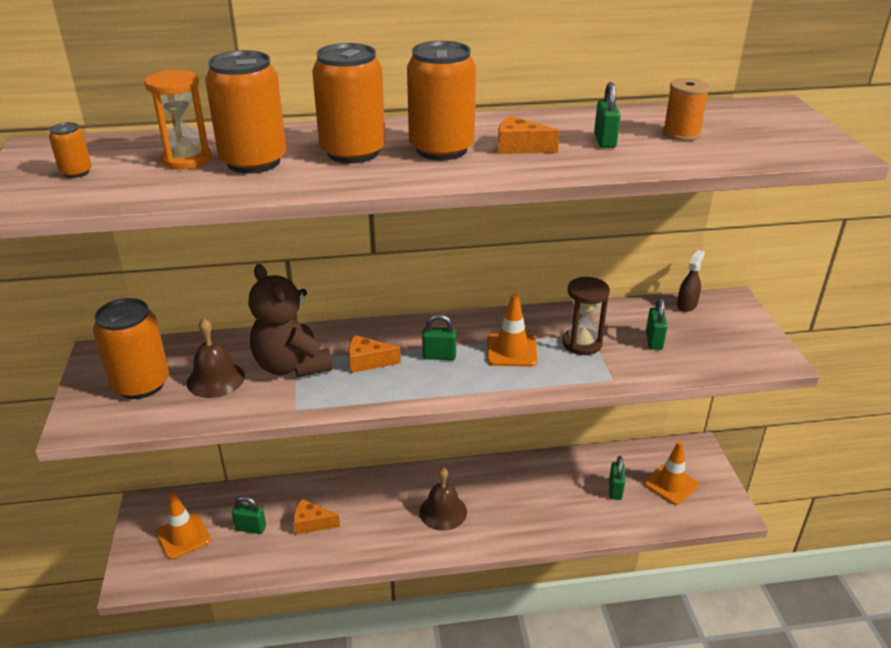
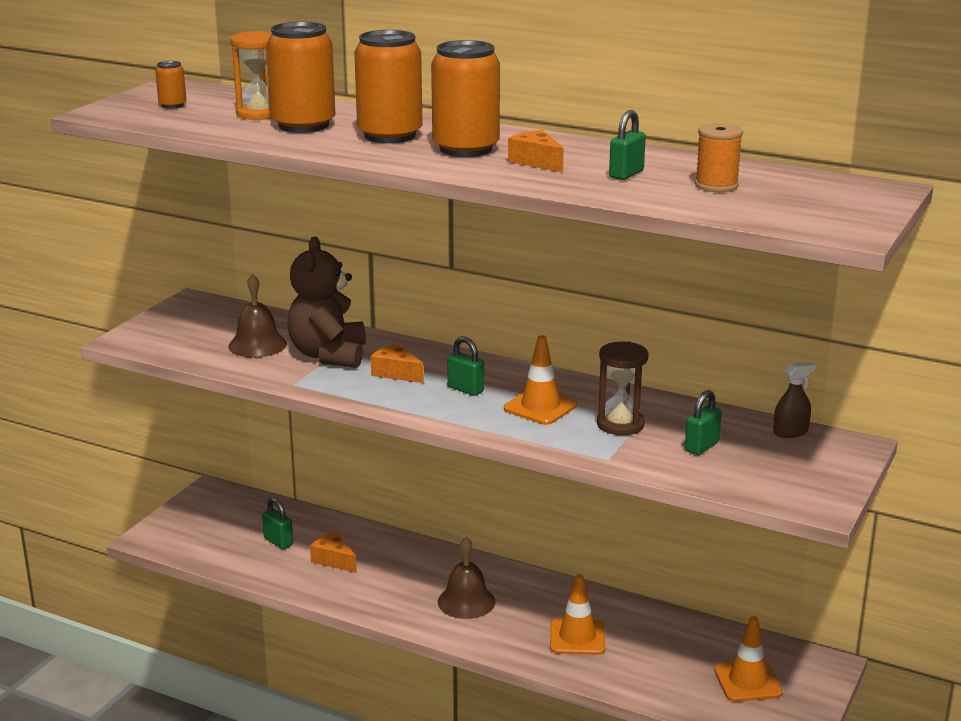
camera: 35 degrees right, 10 degrees down
orange can [93,298,169,399] -> none
orange traffic cone [156,492,211,560] -> orange traffic cone moved to [550,574,605,655]
green padlock [609,456,625,500] -> none

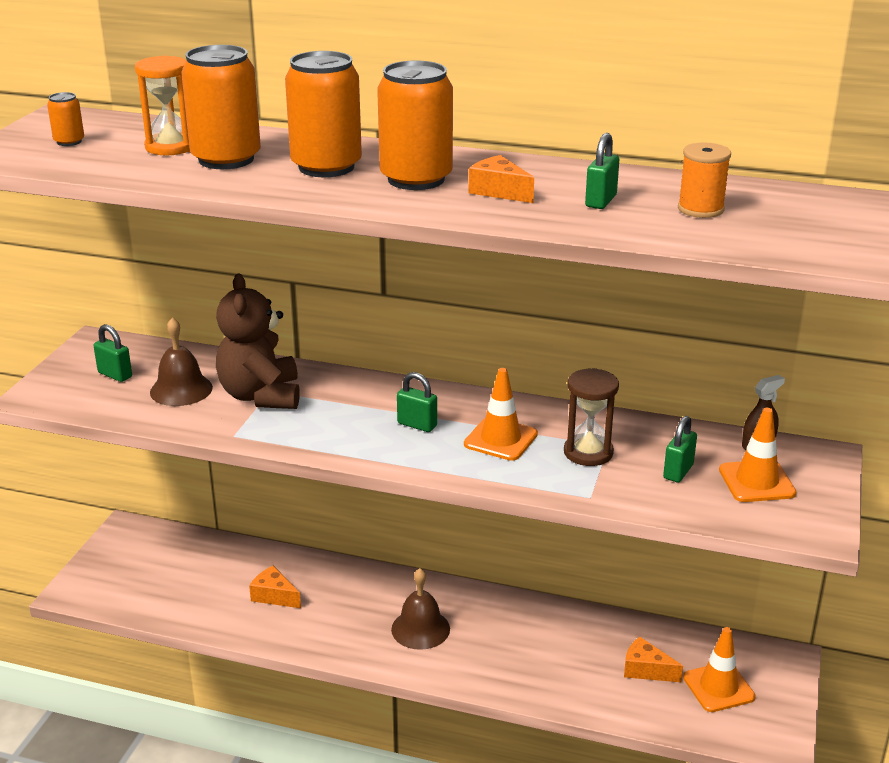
camera: 10 degrees left, 5 degrees up
green padlock [262,497,293,549] -> green padlock moved to [94,324,132,382]
orange cheese [370,343,424,383] -> orange cheese moved to [624,637,683,682]
orange traffic cone [550,574,605,655] -> orange traffic cone moved to [719,408,796,502]

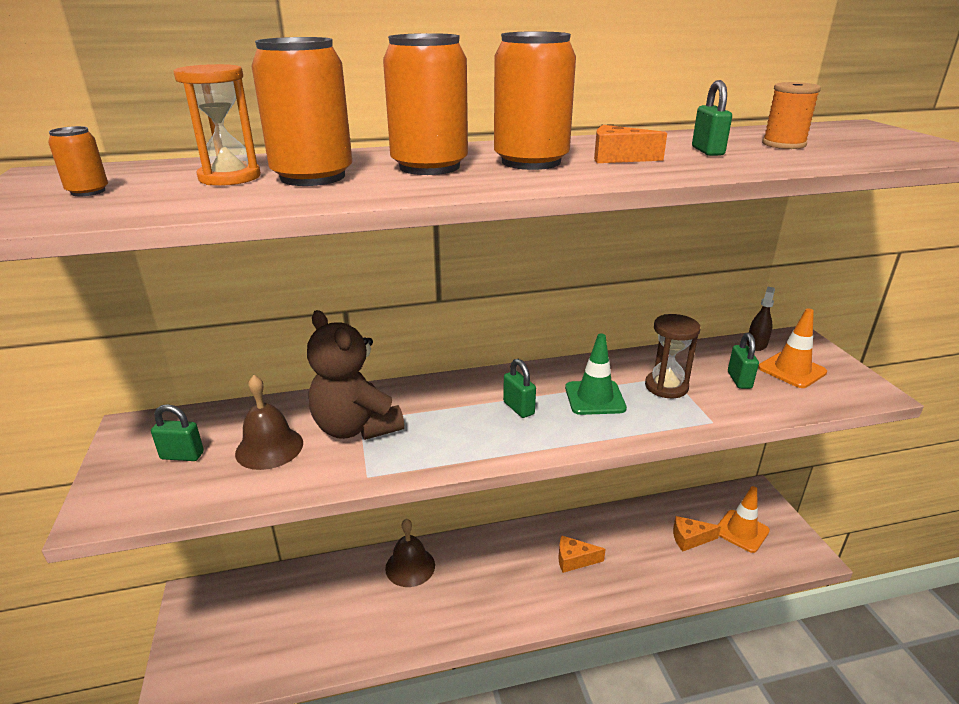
camera: 30 degrees left, 0 degrees up
orange cheese [249,566,301,608] -> orange cheese moved to [558,535,606,573]
brown bell [391,568,450,650] -> brown bell moved to [385,519,435,587]
green padlock [397,372,437,432] -> green padlock turned 60 degrees clockwise [503,359,536,418]
orange traffic cone [464,368,538,461] -> green traffic cone [565,334,627,415]

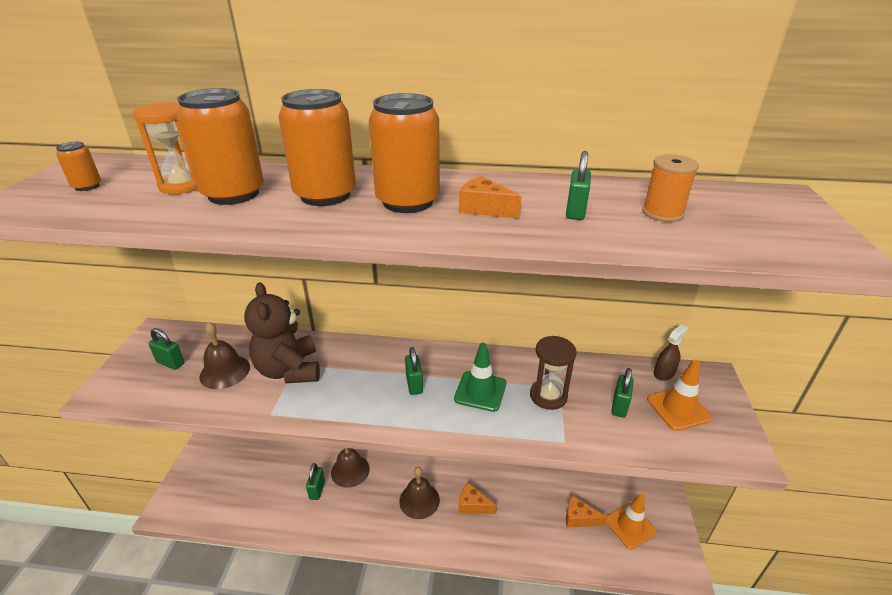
camera: 20 degrees right, 5 degrees up
none -> green padlock [306,463,325,500]
none -> brown bell [399,467,440,519]

